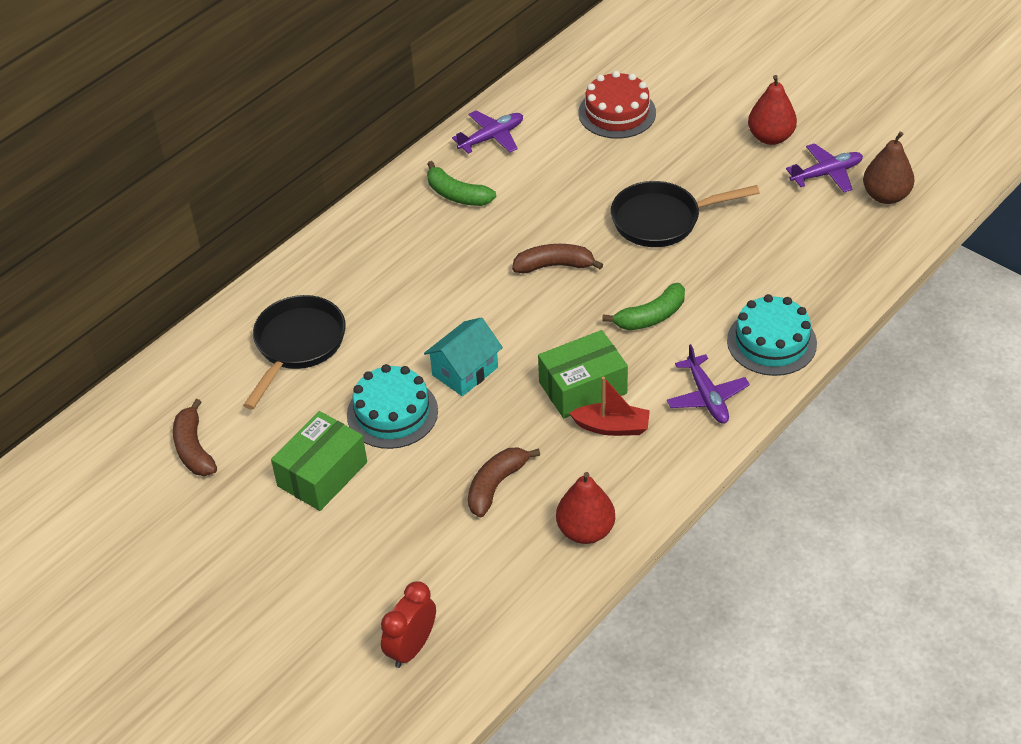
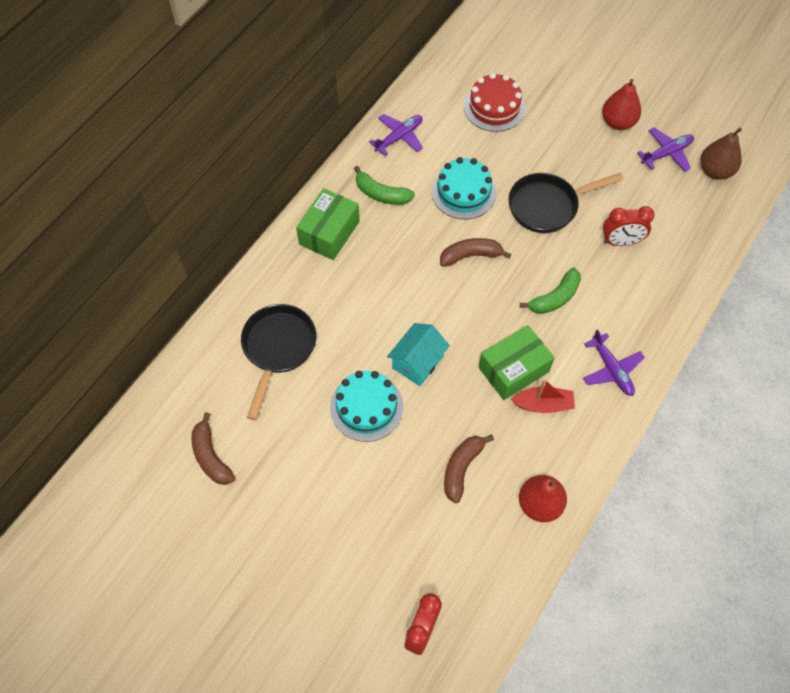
camera: 10 degrees left, 15 degrees up
green box [271,411,367,511] -> green box moved to [296,188,360,260]
turquoise cake [727,294,817,376] -> turquoise cake moved to [431,157,496,219]
none -> red clock [603,206,654,246]

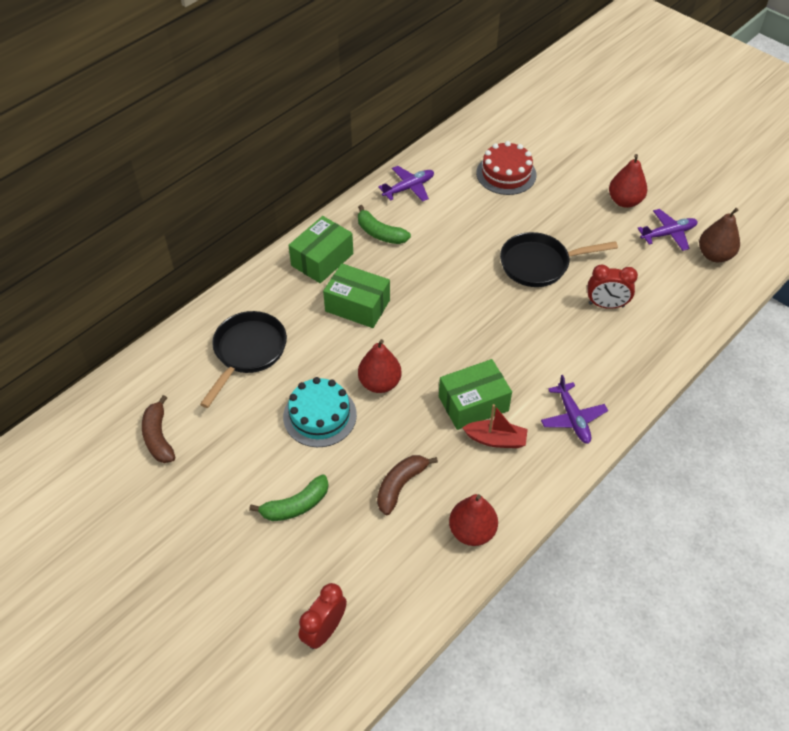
camera: 10 degrees right, 10 degrees down
turquoise house [387,323,450,386] -> red pear [358,339,402,393]
turquoise cake [431,157,496,219] -> none
brown banana [440,238,511,267] -> none
green banana [520,268,581,314] -> green banana moved to [249,474,329,521]
none -> green box [323,263,390,328]

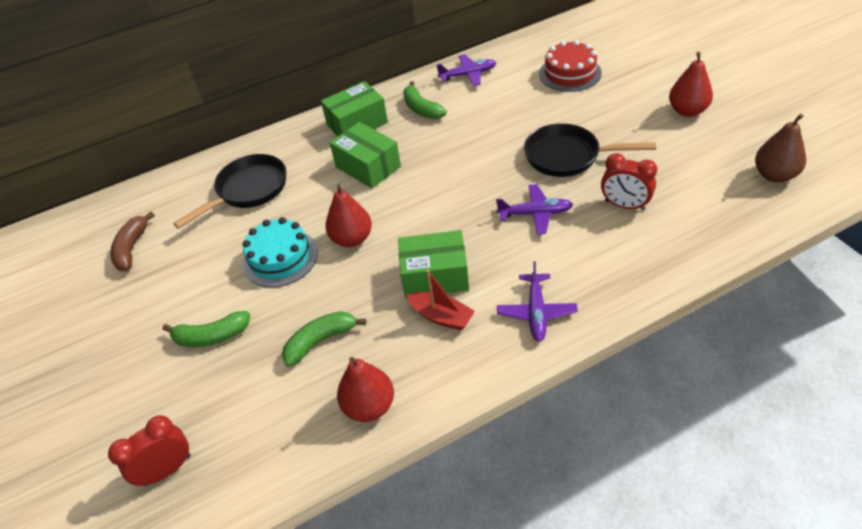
camera: 25 degrees right, 5 degrees down
brown banana [377,455,438,515] -> green banana [282,311,366,366]
purple plane [637,209,698,251] -> purple plane moved to [496,184,573,235]

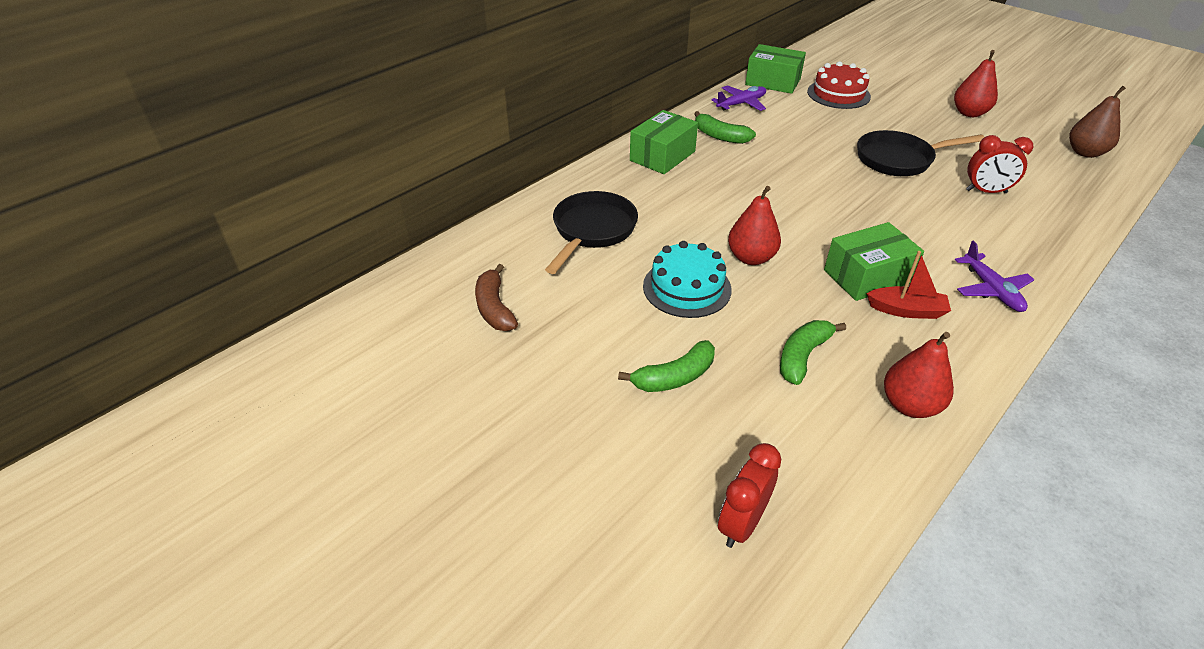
camera: 25 degrees left, 5 degrees down
green box [330,122,401,188] -> green box moved to [745,44,806,94]
purple plane [496,184,573,235] -> none

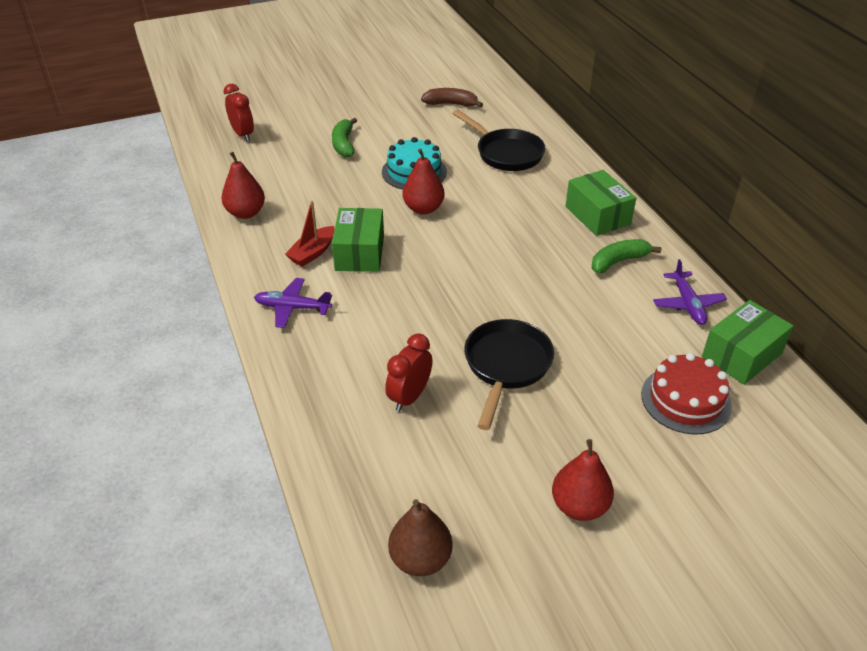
camera: 115 degrees right, 0 degrees up
green banana [780,320,846,385] -> none

